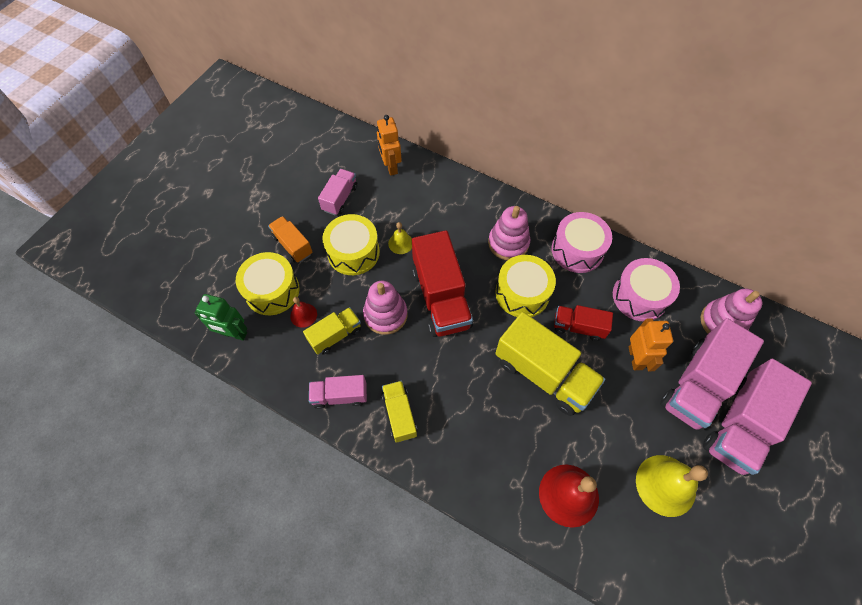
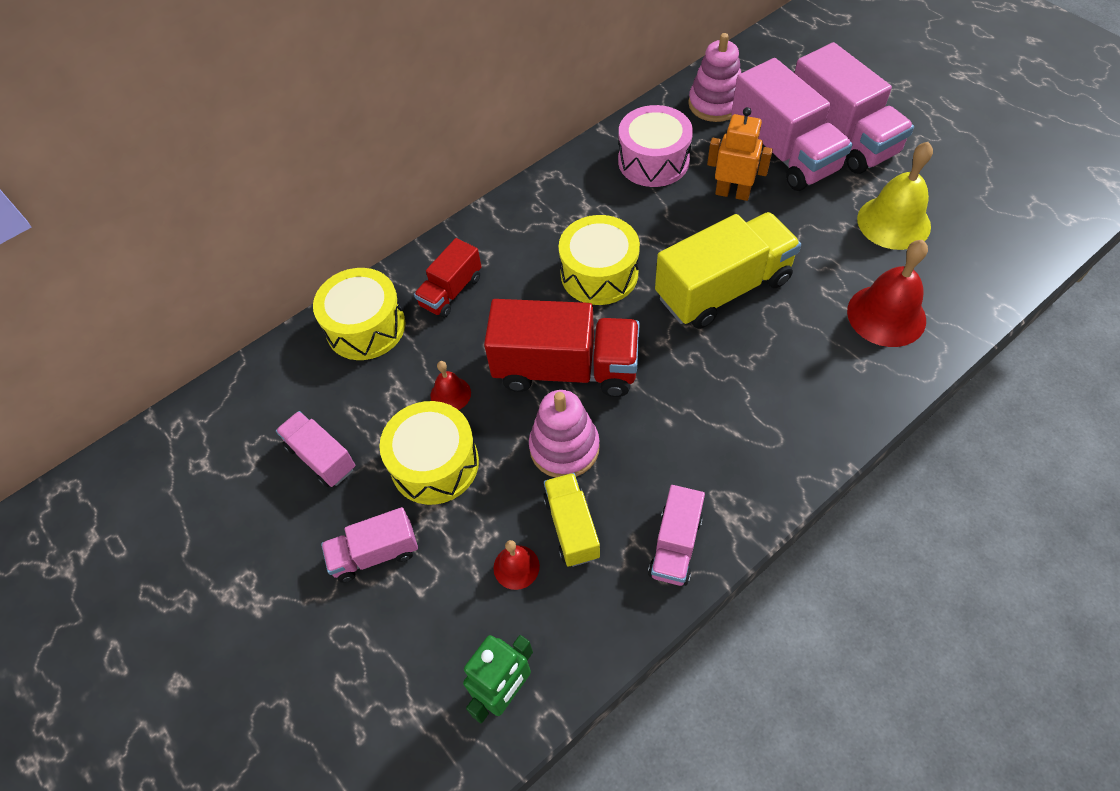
camera: 65 degrees left, 5 degrees down
yellow drum [236,252,300,315] -> yellow drum moved to [313,268,405,360]
orange truck [268,216,313,263] -> pink truck [321,507,418,582]
orange robot [377,115,402,176] -> none
yellow truck [382,381,417,443] -> none
yellow bell [388,222,412,254] -> red bell [430,361,471,410]
pink stacking toy [488,206,530,260] -> none
pink drum [552,212,612,273] -> none
red truck [554,305,613,341] -> red truck moved to [414,238,482,318]

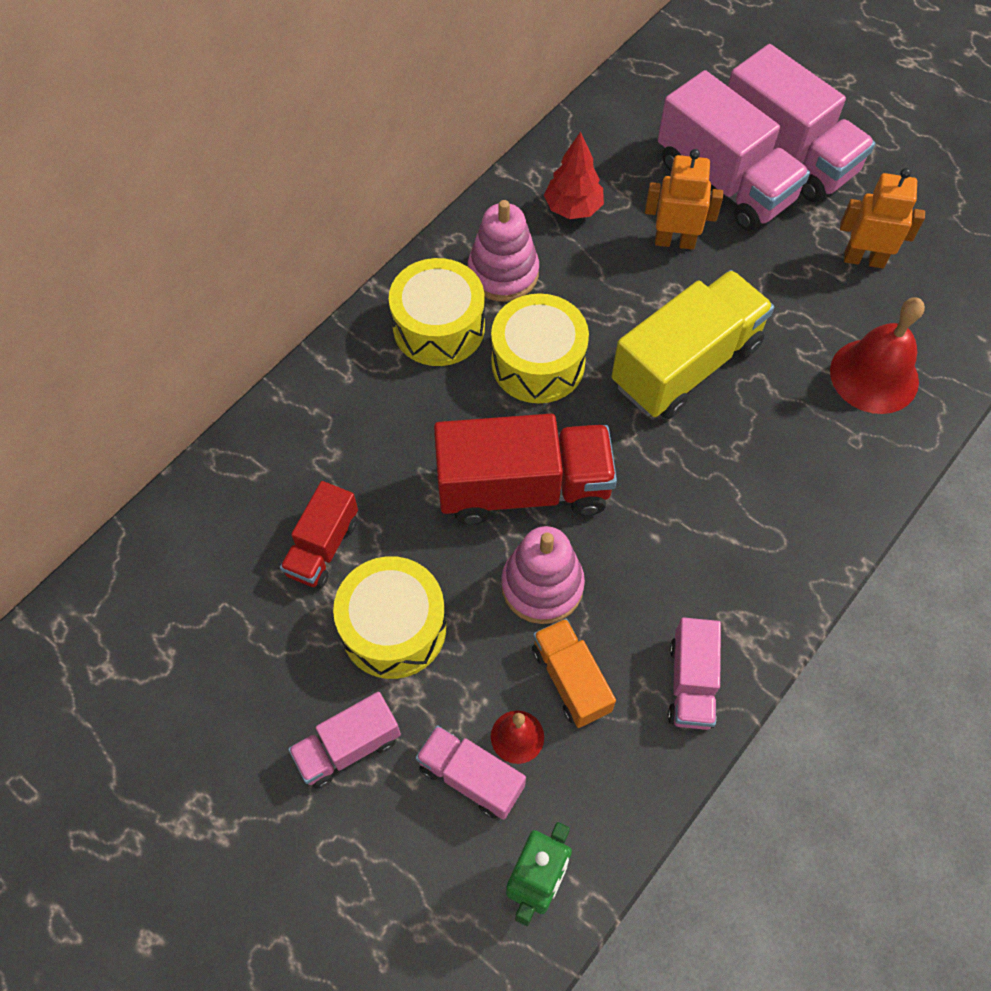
camera: 15 degrees left, 5 degrees up
pink truck [276,411,355,487] -> pink truck moved to [415,725,526,820]
yellow drum [313,268,405,360] -> yellow drum moved to [389,258,485,366]
red truck [414,238,482,318] -> red truck moved to [280,481,358,588]
red bell [430,361,471,410] -> none
yellow truck [543,473,600,567] -> orange truck [532,618,616,728]
pink drum [618,105,693,187] -> red tree [544,132,604,219]
pink stacking toy [688,33,741,122] -> pink stacking toy moved to [468,200,539,302]
yellow bell [857,142,933,250] -> orange robot [840,168,925,268]

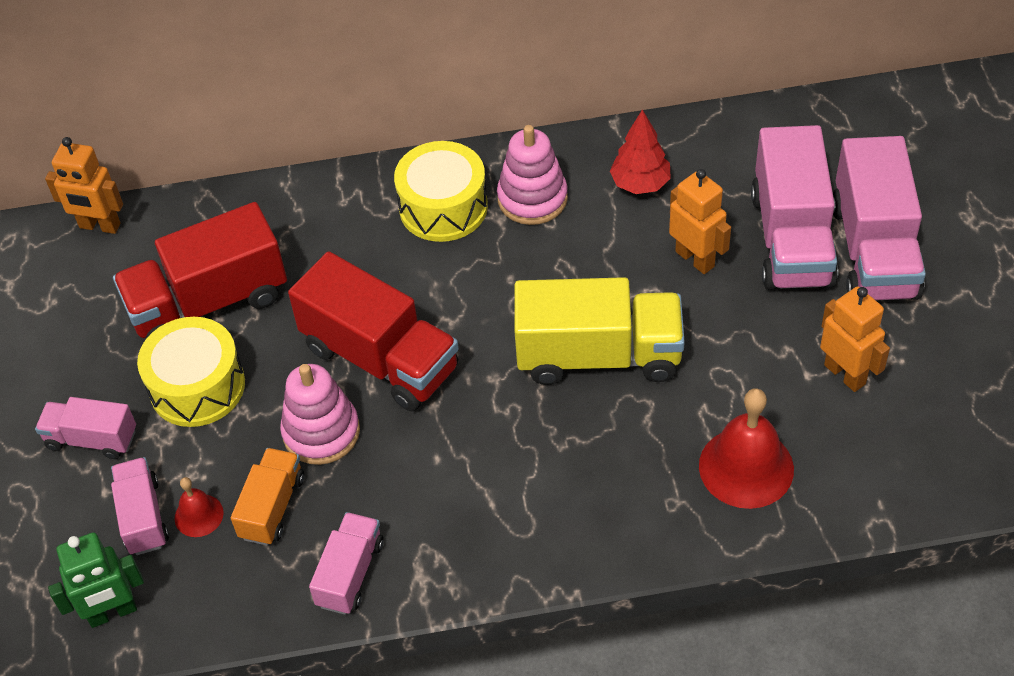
camera: 45 degrees right, 10 degrees down
red truck [280,481,358,588] -> red truck [113,202,287,340], size x1.83
yellow drum [491,293,589,403] -> none
pink truck [668,617,721,730] -> pink truck turned 150 degrees clockwise [309,512,384,615]
none -> orange robot [45,137,123,234]

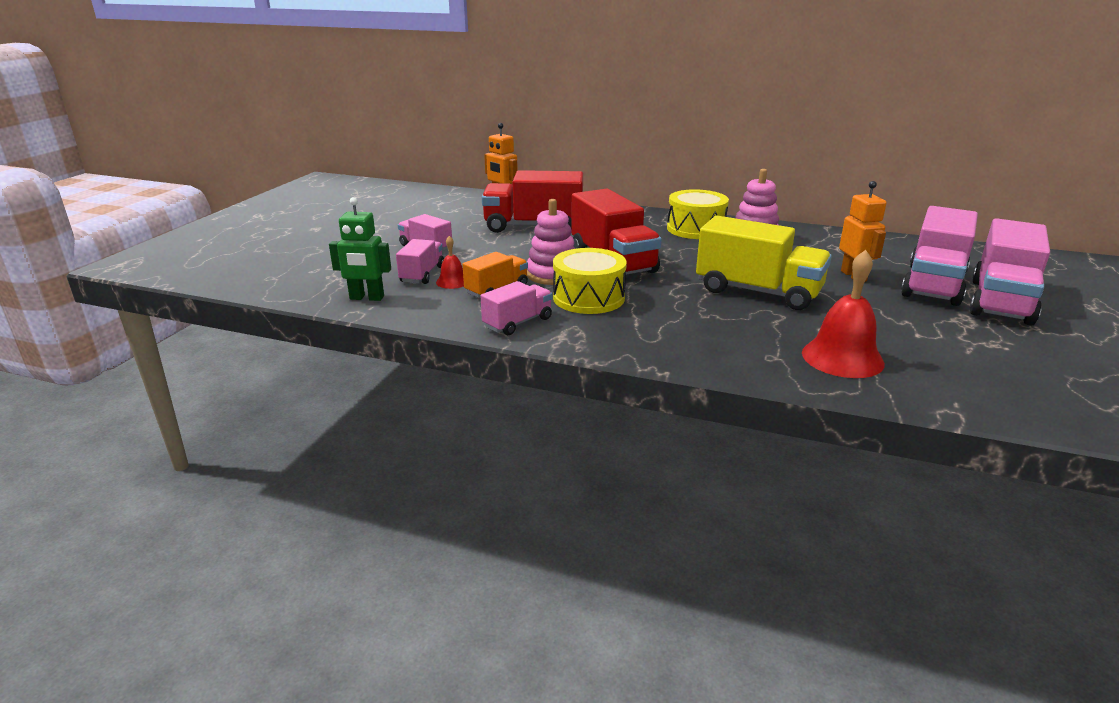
camera: 25 degrees right, 25 degrees down
yellow drum [137,317,245,427] -> yellow drum moved to [553,248,627,314]
red tree [610,109,671,194] -> none
orange robot [820,287,890,392] -> none

